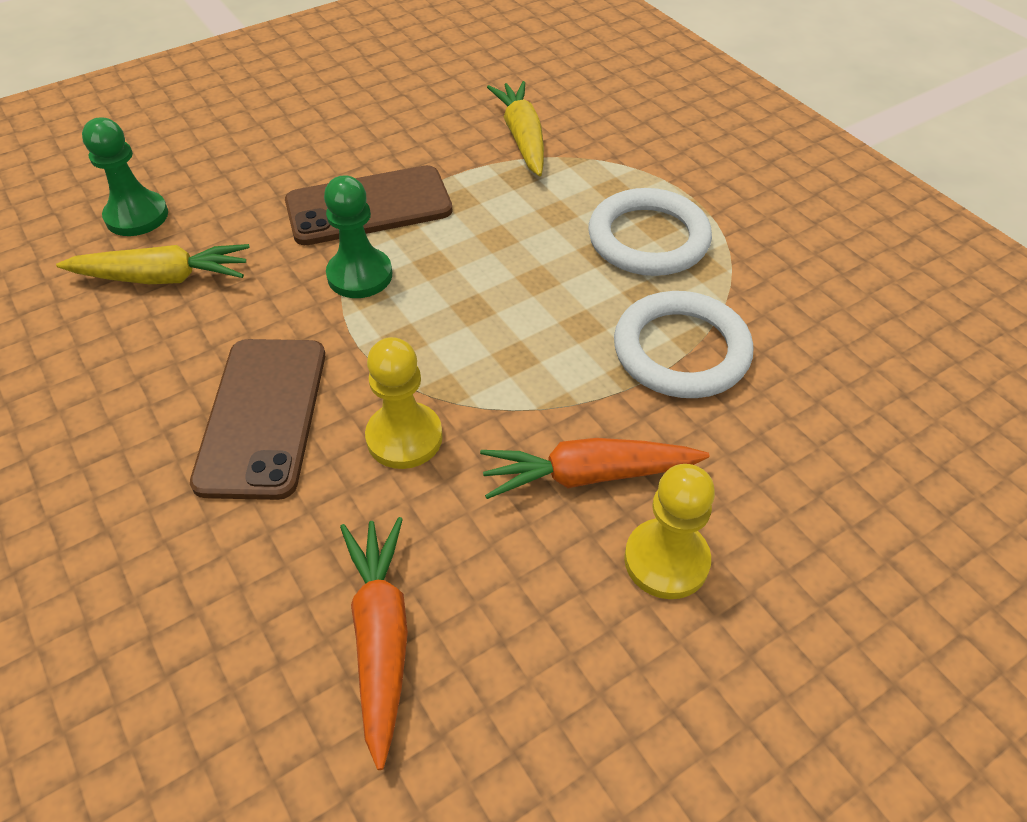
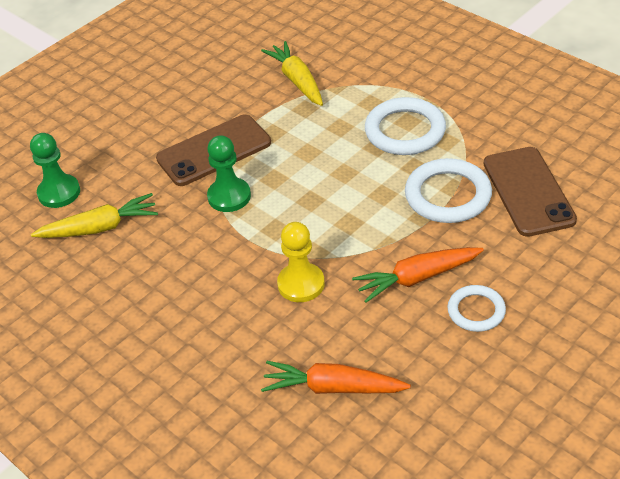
camera: 10 degrees left, 5 degrees down
brown phone [190,339,325,500] -> brown phone moved to [484,147,577,237]
orange carrot [340,517,408,770] -> orange carrot turned 60 degrees counterclockwise [261,361,411,394]
yellow pawn [624,464,715,599] -> white ring [447,285,506,332]

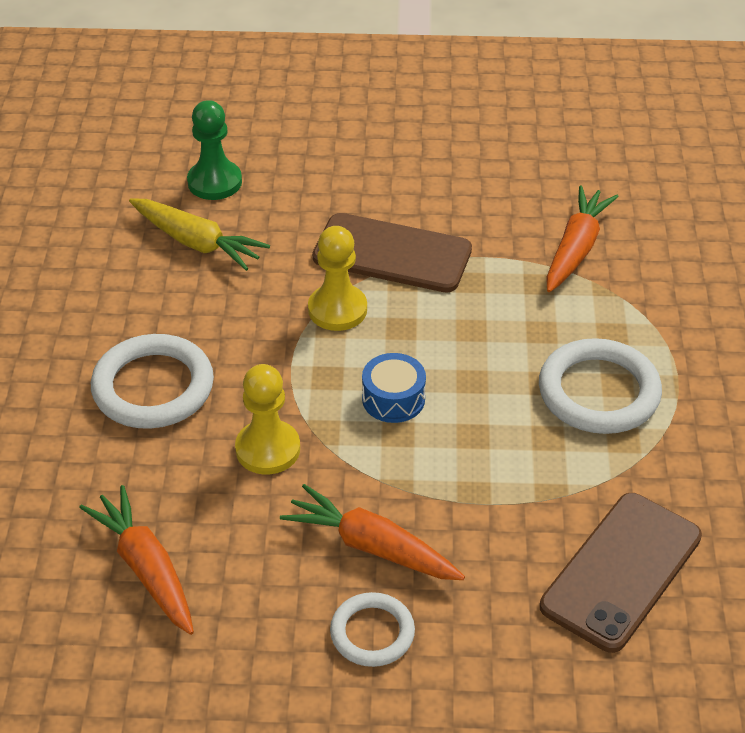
camera: 45 degrees right, 0 degrees up
green pawn [207,135,251,212] -> yellow pawn [308,226,367,331]
yellow carrot [261,41,323,106] -> orange carrot [546,186,619,292]
white ring [405,158,492,223] -> white ring moved to [91,334,214,429]
none -> blue drum [362,353,426,423]

